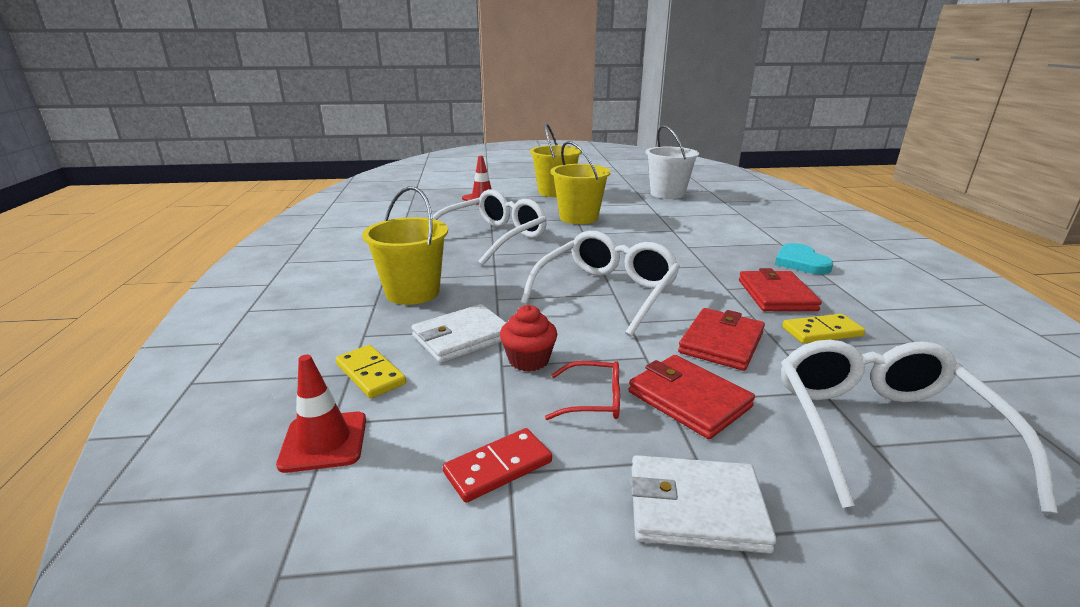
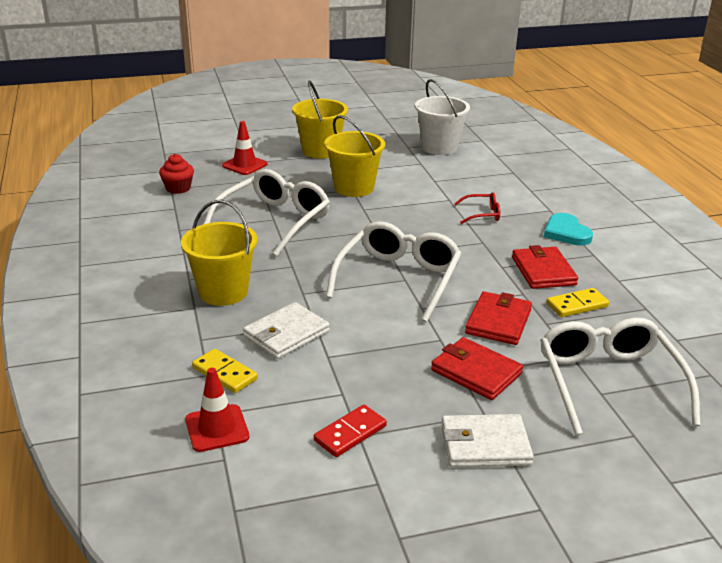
camera: 10 degrees left, 5 degrees up
red cupcake [500,305,557,371] -> red cupcake moved to [159,154,194,194]
red glasses [545,361,620,420] -> red glasses moved to [454,192,500,224]

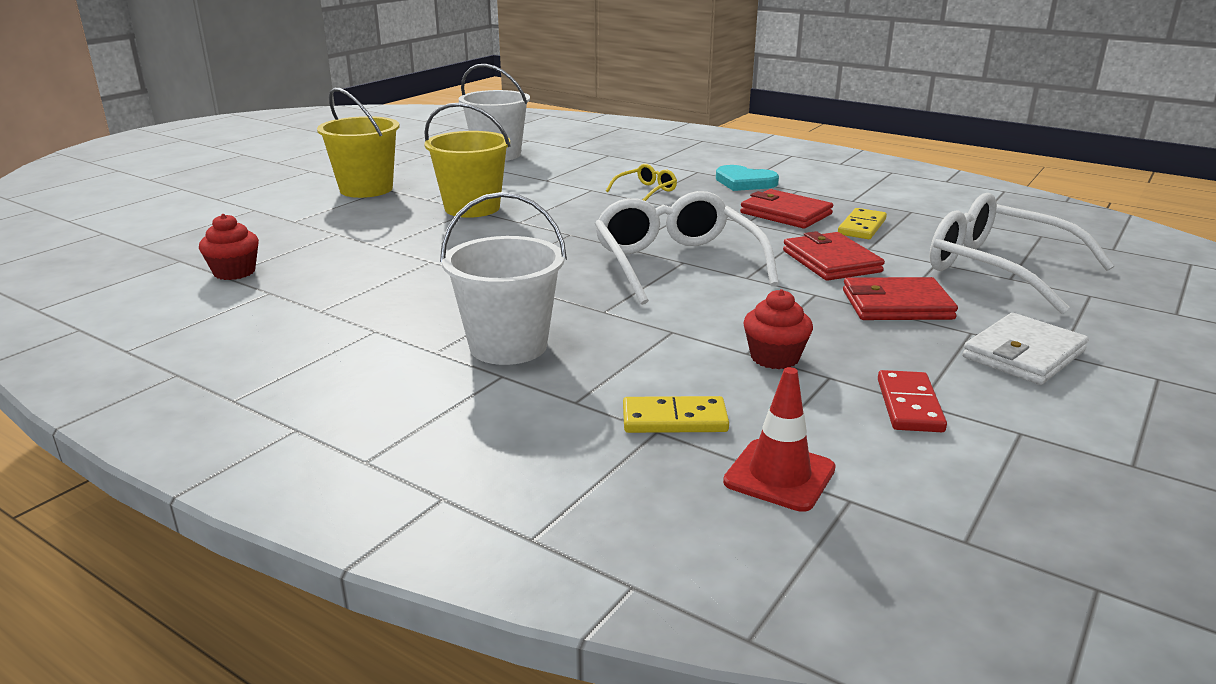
camera: 40 degrees left, 5 degrees down
yellow bucket [181,200,258,306] -> white bucket [440,192,567,365]
white glasses [204,169,330,256] -> none
red traffic cone [222,121,268,175] -> none
white wallet [243,302,330,359] -> none
red glasses [454,192,500,224] -> yellow glasses [606,164,677,201]
none -> red cupcake [743,289,813,369]

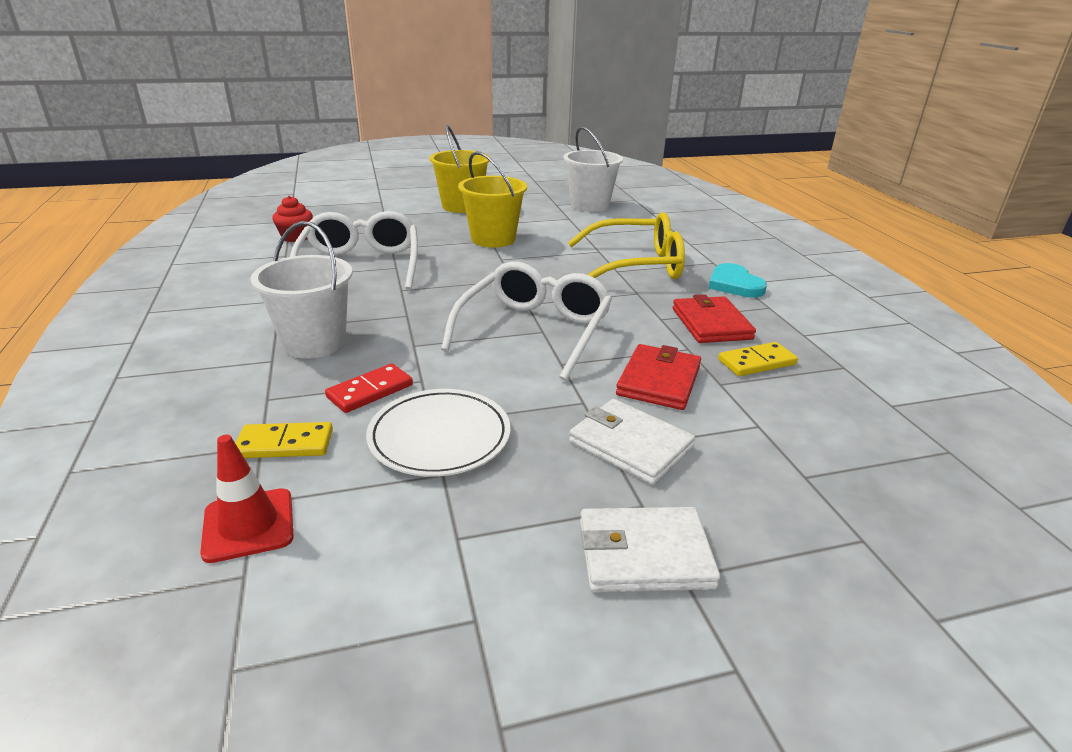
camera: 40 degrees right, 5 degrees up
yellow glasses [606,164,677,201] -> yellow glasses [568,212,685,279], size x2.19
yellow domino [623,396,729,433] -> yellow domino turned 45 degrees counterclockwise [235,422,333,458]
red cupcake [743,289,813,369] -> white plate [366,389,510,477]
red wallet [843,277,958,320] -> white wallet [569,399,695,485]
red domino [878,370,947,432] -> red domino moved to [325,364,413,413]
white glasses [929,193,1115,314] -> white glasses moved to [290,211,418,290]

